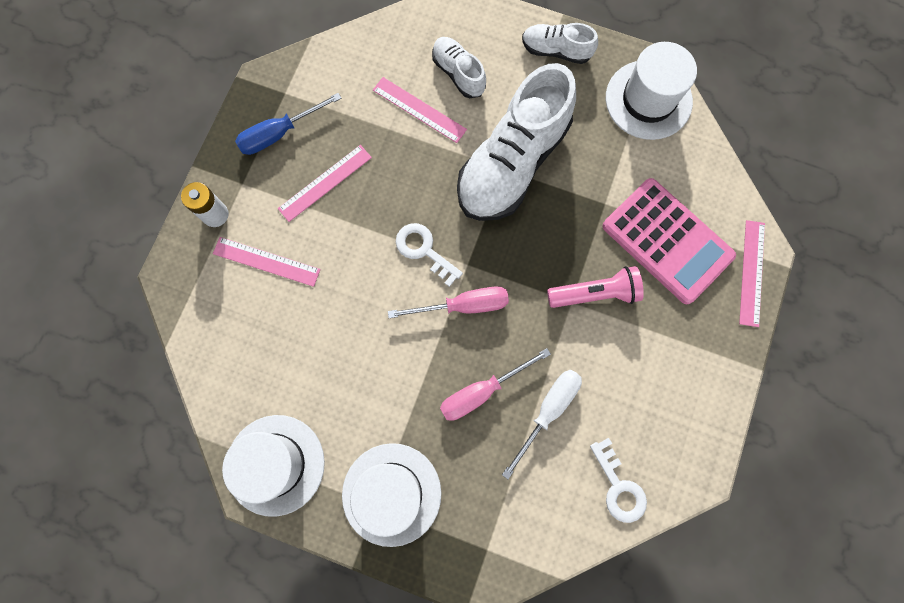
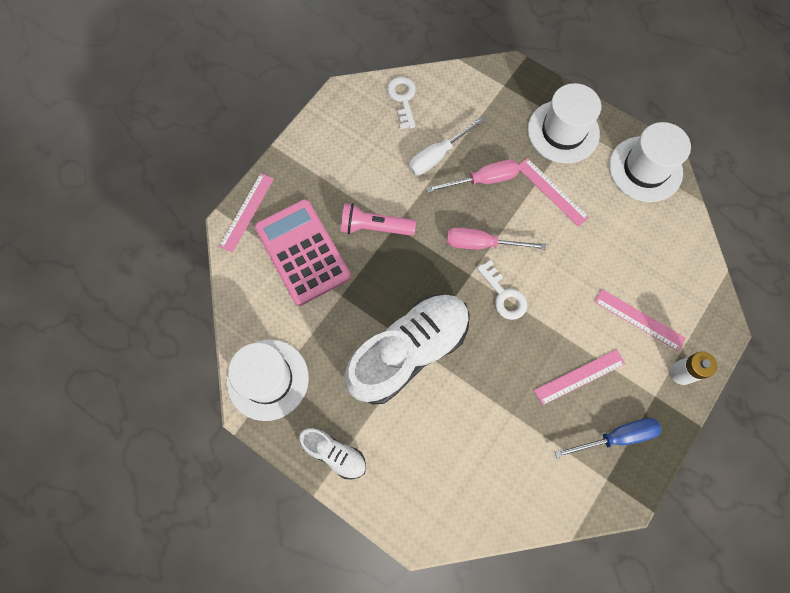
camera: 165 degrees left, 5 degrees down
pink ruler [373,77,467,143] -> pink ruler moved to [519,158,589,227]
white shoe [432,37,486,98] -> none

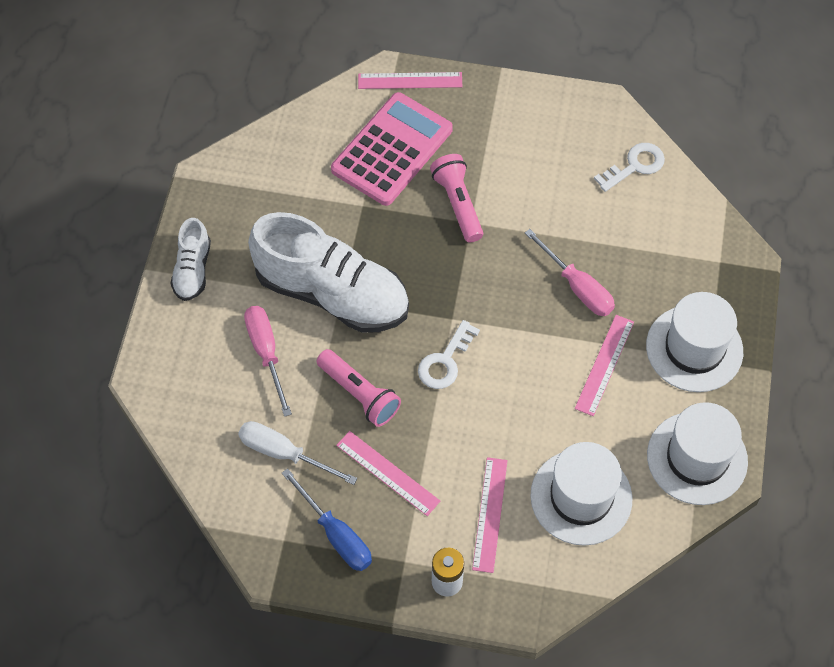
camera: 65 degrees right, 10 degrees down
white hat [227,339,309,421] -> white hat moved to [530,442,633,546]
white screwdriver [409,117,485,175] -> white screwdriver moved to [238,421,357,485]
pink screwdriver [447,228,546,249] -> pink screwdriver moved to [244,306,292,417]
none -> pink flashlight [317,349,401,427]

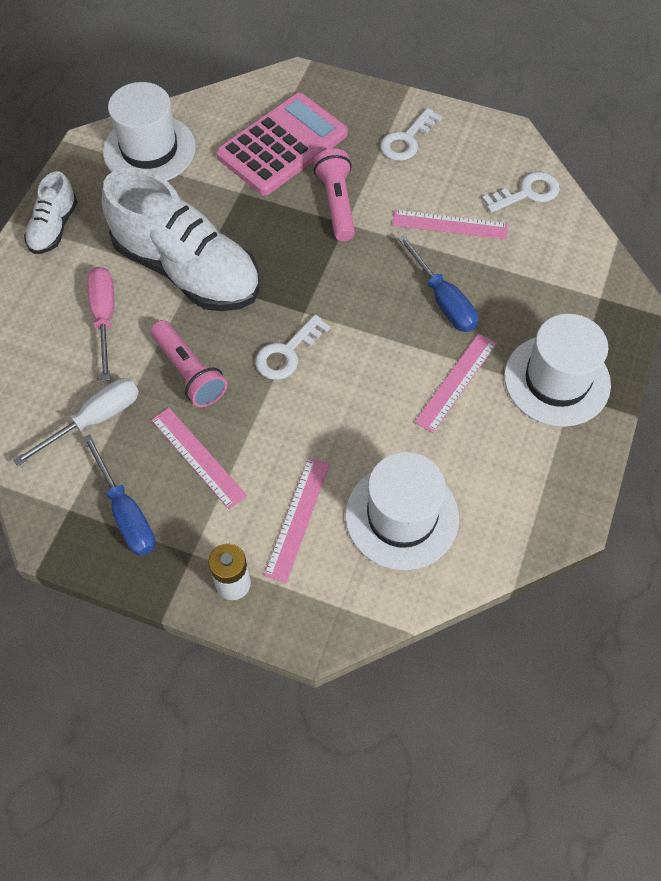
camera: 10 degrees right, 0 degrees up
white screwdriver [238,421,357,485] -> white screwdriver turned 105 degrees clockwise [13,378,139,466]
pink ruler [358,72,463,89] -> pink ruler moved to [392,210,508,240]
pink screwdriver [525,229,615,316] -> blue screwdriver [398,235,478,332]
white hat [647,402,748,505] -> white hat moved to [103,82,196,181]
none -> white key [380,108,442,161]

